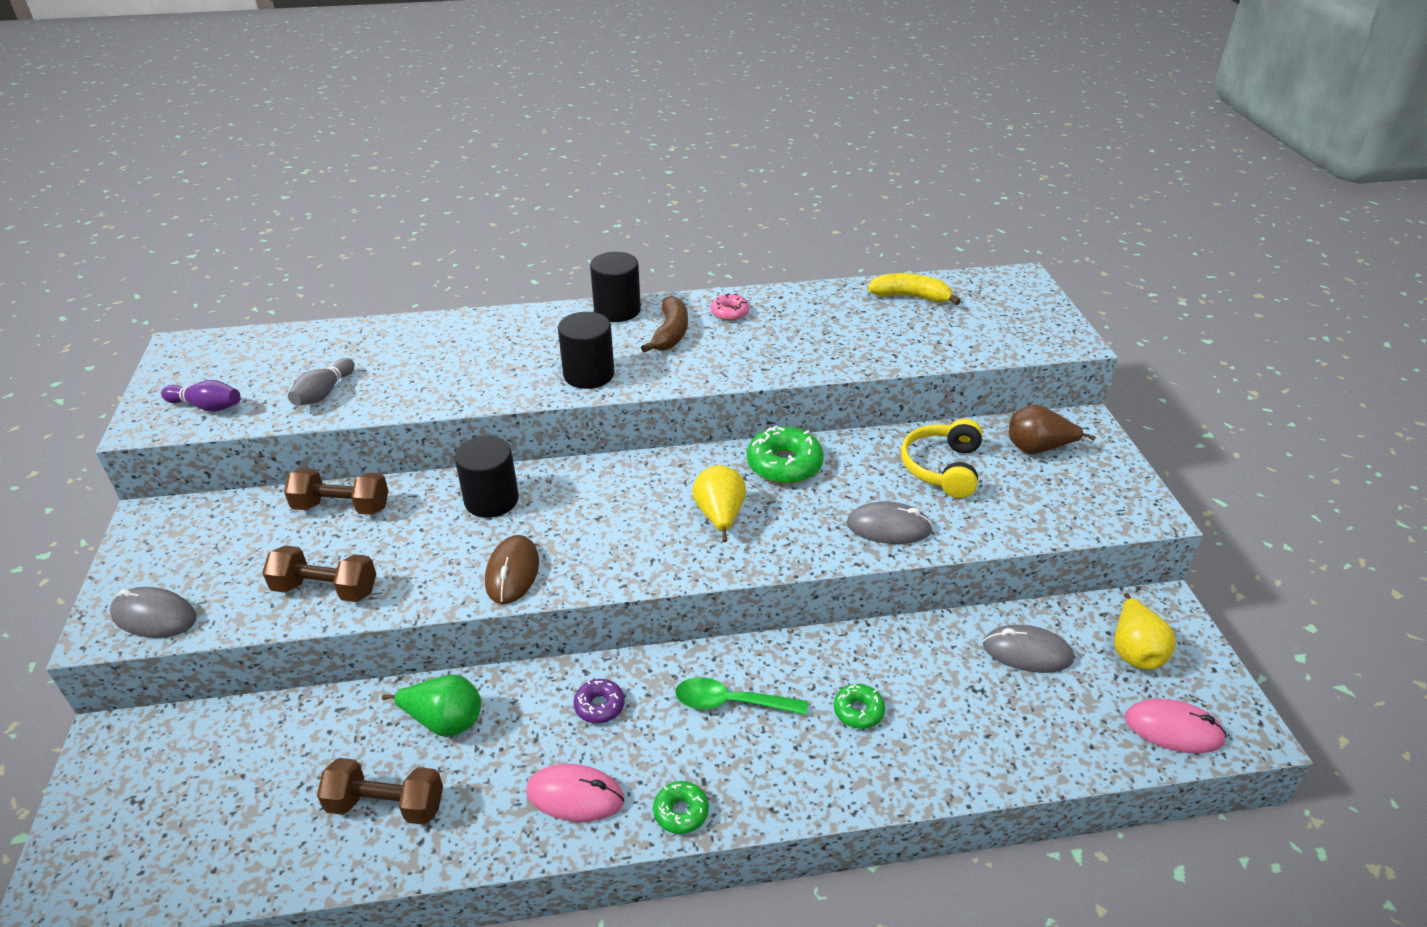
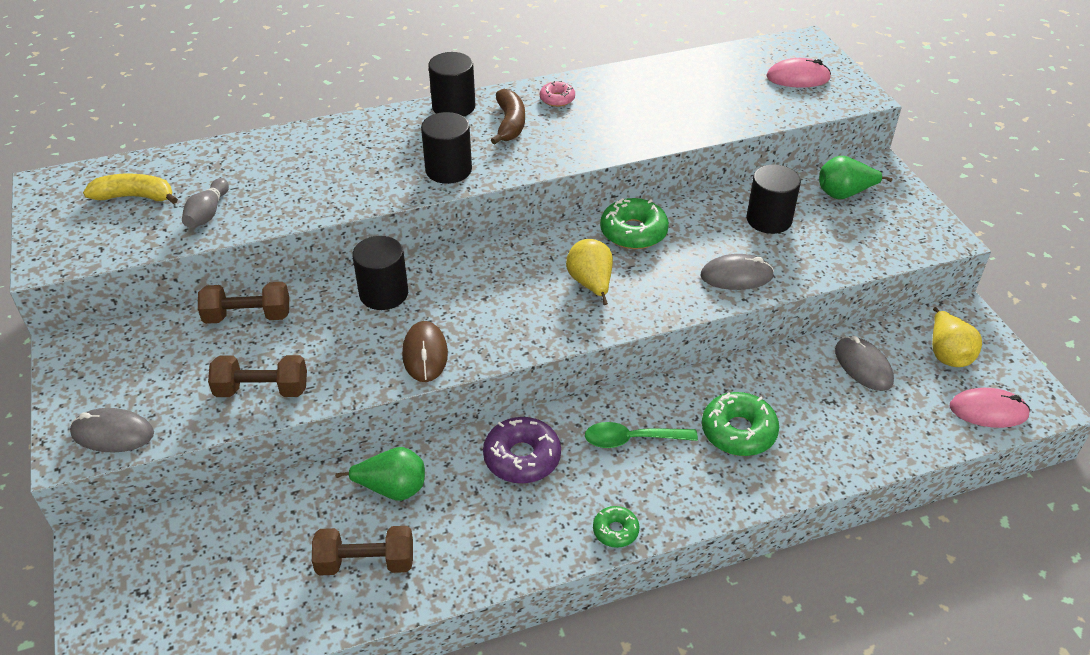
camera: 10 degrees left, 5 degrees up
purple bowling pin [161,380,241,412] -> none
pink mouse [526,764,624,822] -> pink mouse moved to [767,58,831,88]
purple donut [574,679,625,723] -> purple donut [483,417,561,483], size x1.78
green donut [834,684,885,729] -> green donut [702,392,779,456], size x1.78
yellow banana [868,273,961,305] -> yellow banana moved to [83,173,178,204]
yellow headphones [901,419,982,498] -> black cylinder [747,165,801,234]
grey mouse [983,625,1074,673] -> grey mouse turned 60 degrees clockwise [835,336,894,391]
brown pear [1009,404,1096,454] -> green pear [819,156,893,199]

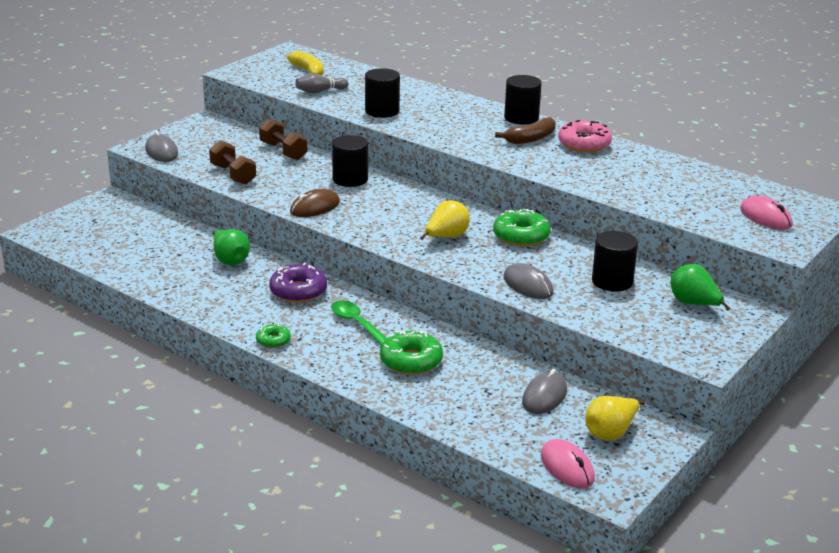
camera: 55 degrees right, 15 degrees down
brown dumbbell [312,526,413,576] -> none
black cylinder [421,112,472,184] -> black cylinder moved to [365,68,400,118]
pink donut [540,81,575,107] -> pink donut [558,120,612,153], size x1.78

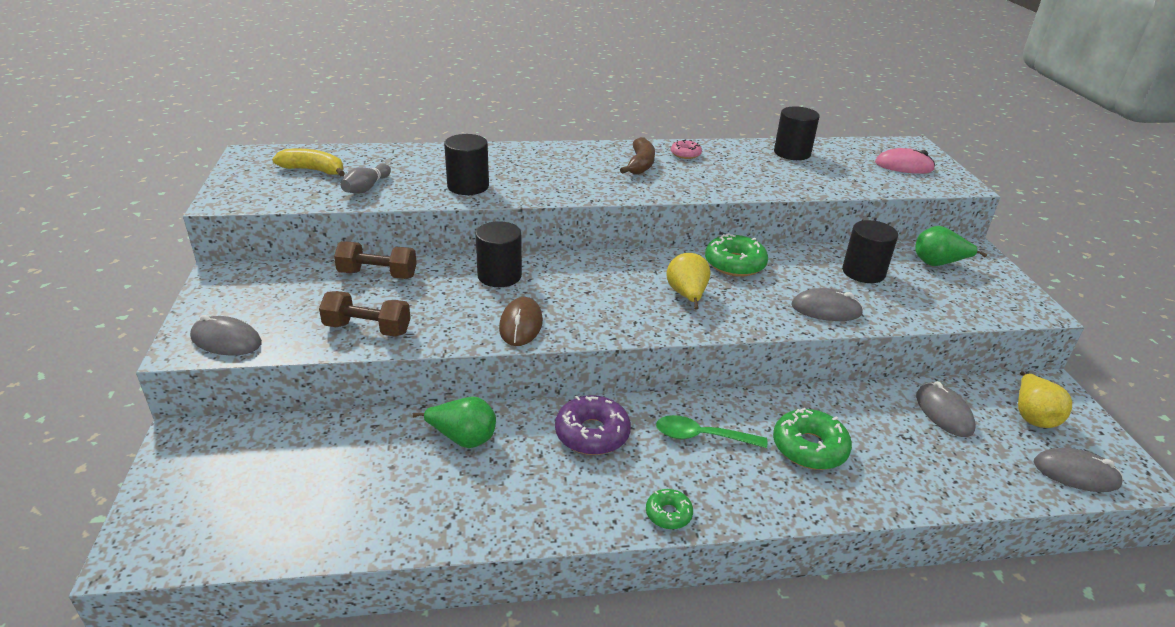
camera: 45 degrees left, 5 degrees up
black cylinder [504,75,542,125] -> black cylinder moved to [774,106,820,160]
pink mouse [541,439,595,488] -> grey mouse [1034,448,1123,492]
pink donut [558,120,612,153] -> pink donut [671,139,702,159], size x0.56

